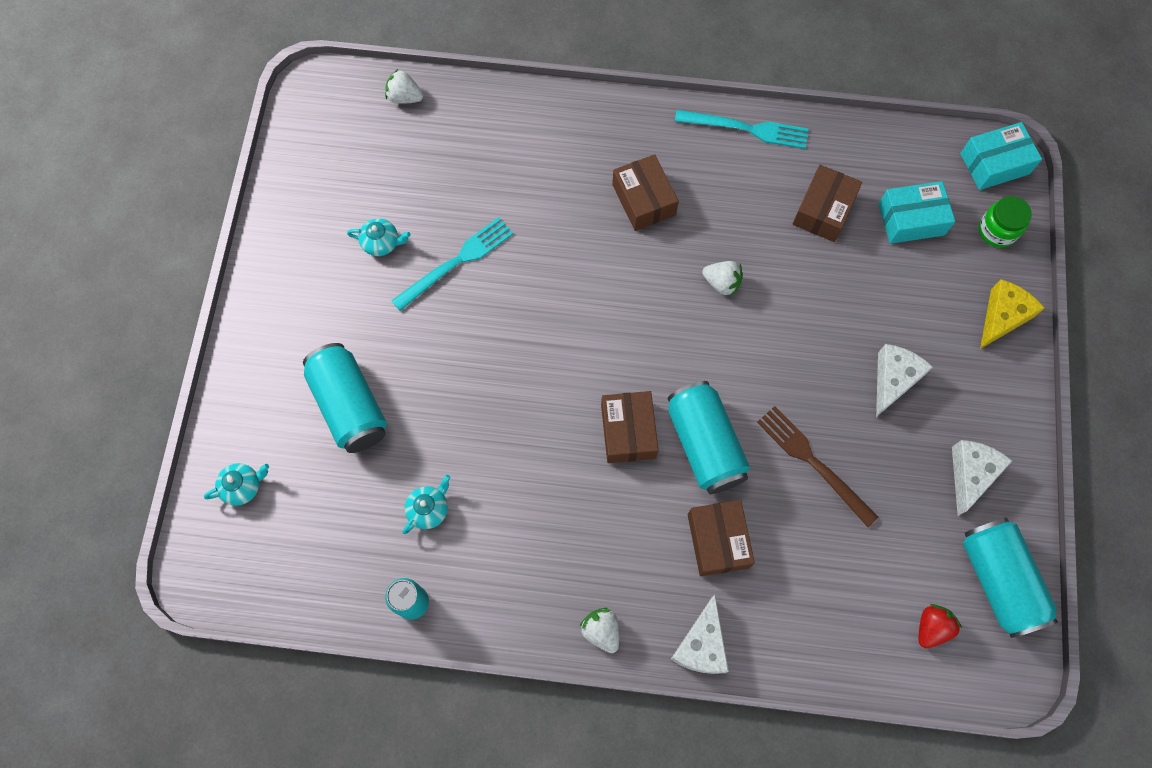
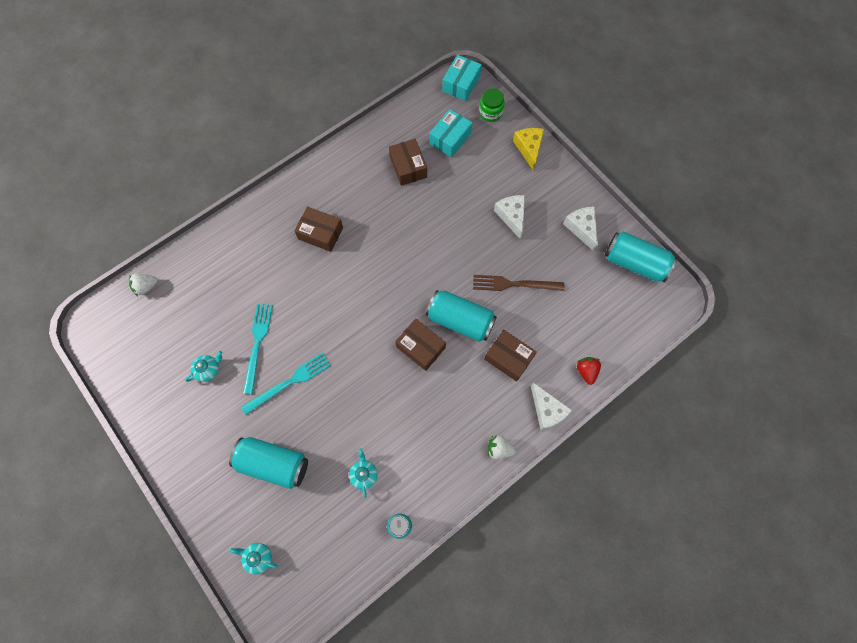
camera: 45 degrees left, 0 degrees up
turquoise teapot [204,463,269,506] -> turquoise teapot turned 90 degrees counterclockwise [230,543,278,575]
turquoise fork [675,110,809,149] -> turquoise fork moved to [241,352,331,415]
white strawberry [702,261,743,297] -> none
red strawberry [918,604,962,648] -> red strawberry moved to [577,357,601,385]

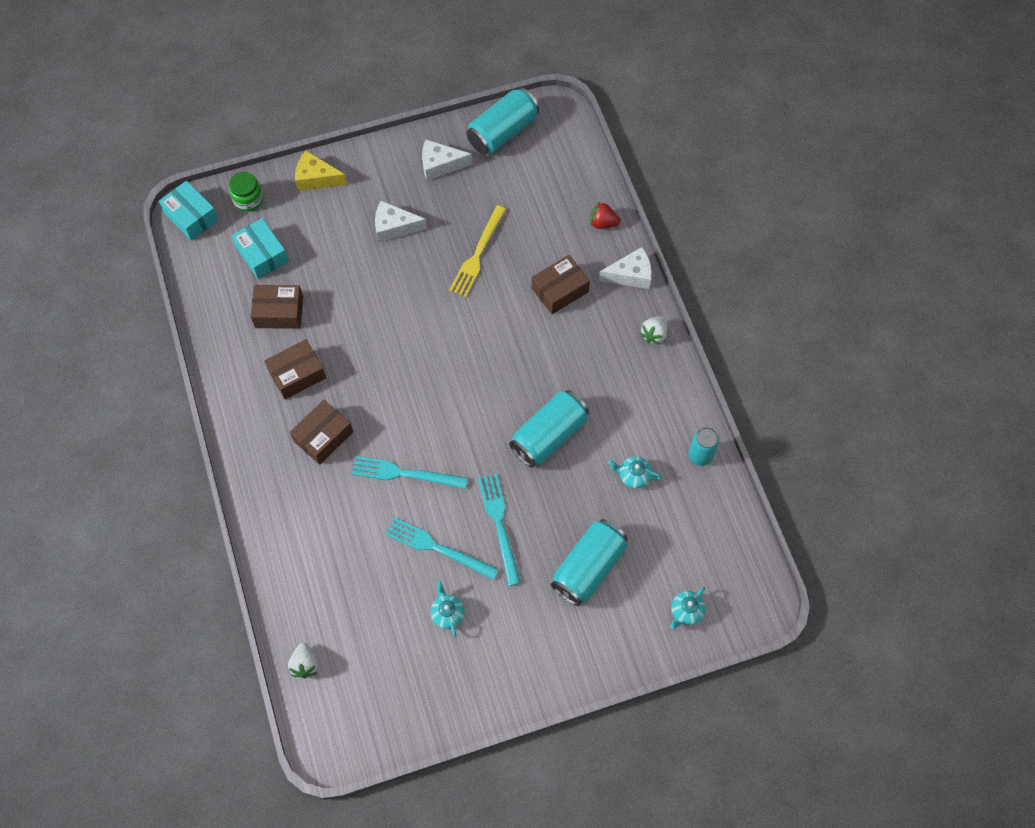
camera: 70 degrees left, 5 degrees down
brown box [395,319,446,371] -> brown box moved to [264,339,326,399]
turquoise can [426,290,497,342] -> turquoise can moved to [509,390,589,468]
brown fork [473,275,564,291] -> yellow fork [449,205,507,297]
none -> turquoise fork [351,456,468,489]

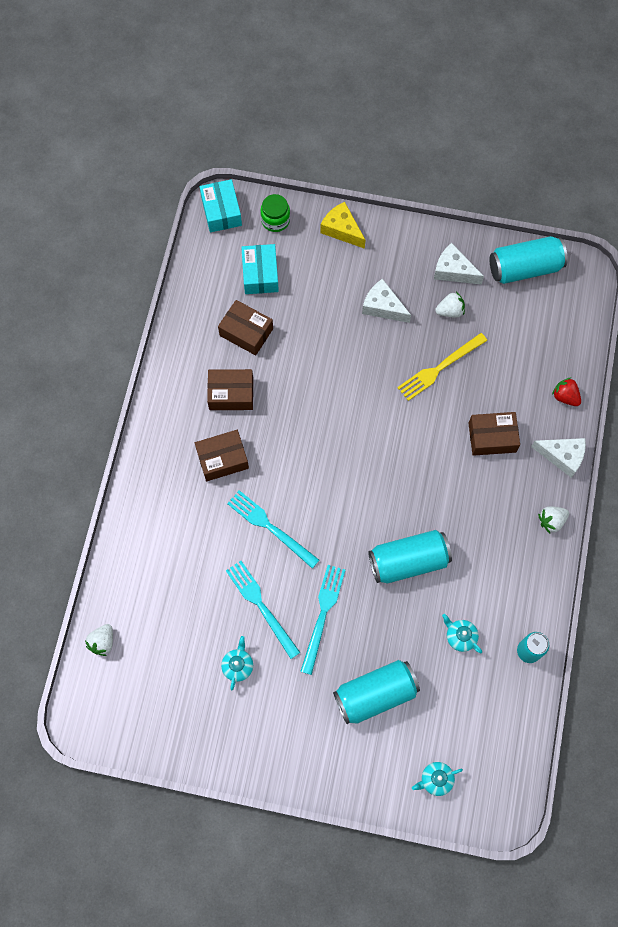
camera: 30 degrees right, 5 degrees up
none -> white strawberry [435,292,465,318]

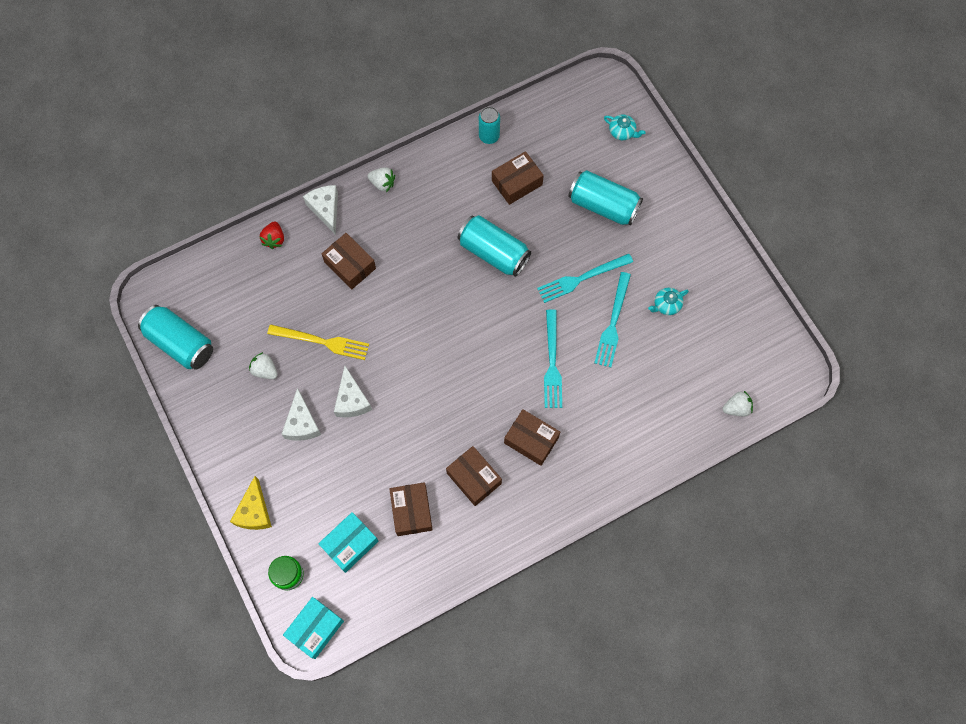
camera: 130 degrees left, 0 degrees up
white cheese [434,243,484,285] -> white cheese moved to [334,366,372,417]
turquoise teapot [442,614,482,653] -> brown box [492,151,544,205]

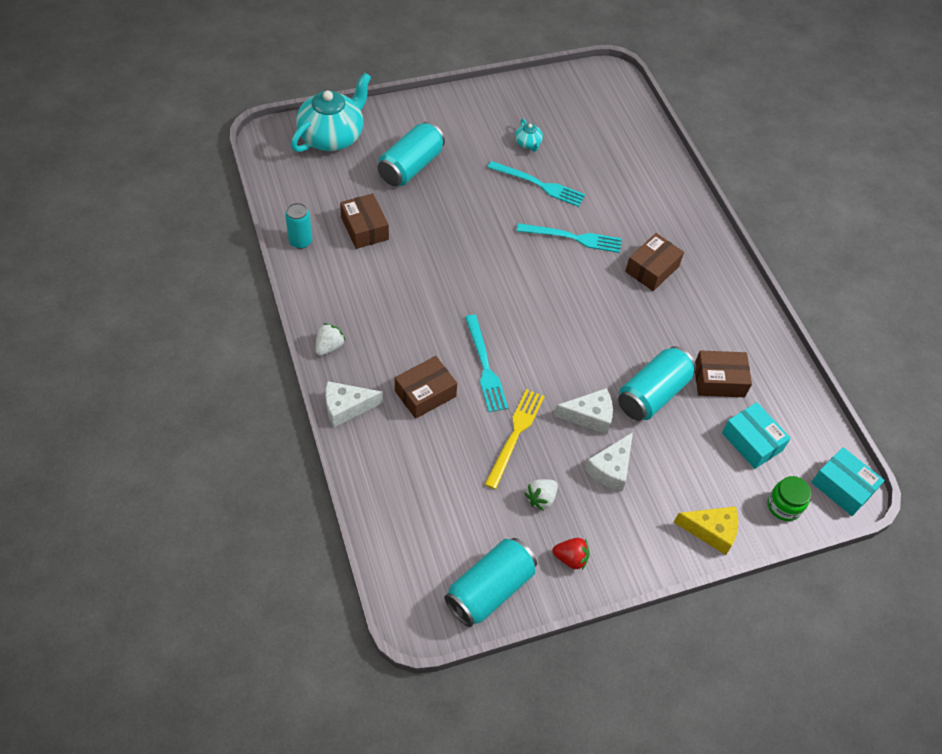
camera: 85 degrees left, 15 degrees down
red strawberry [260,221,284,249] -> red strawberry moved to [552,538,589,570]
white cheese [282,388,321,441] -> white cheese turned 120 degrees clockwise [585,432,633,492]
brown box [446,446,502,506] -> none
turquoise can [458,215,531,277] -> turquoise can moved to [618,346,696,421]
turquoise fork [537,254,633,303] -> turquoise fork moved to [465,315,508,412]
turquoise teapot [604,114,646,140] -> turquoise teapot [291,73,371,152], size x2.34
white strawberry [723,391,753,416] -> none

